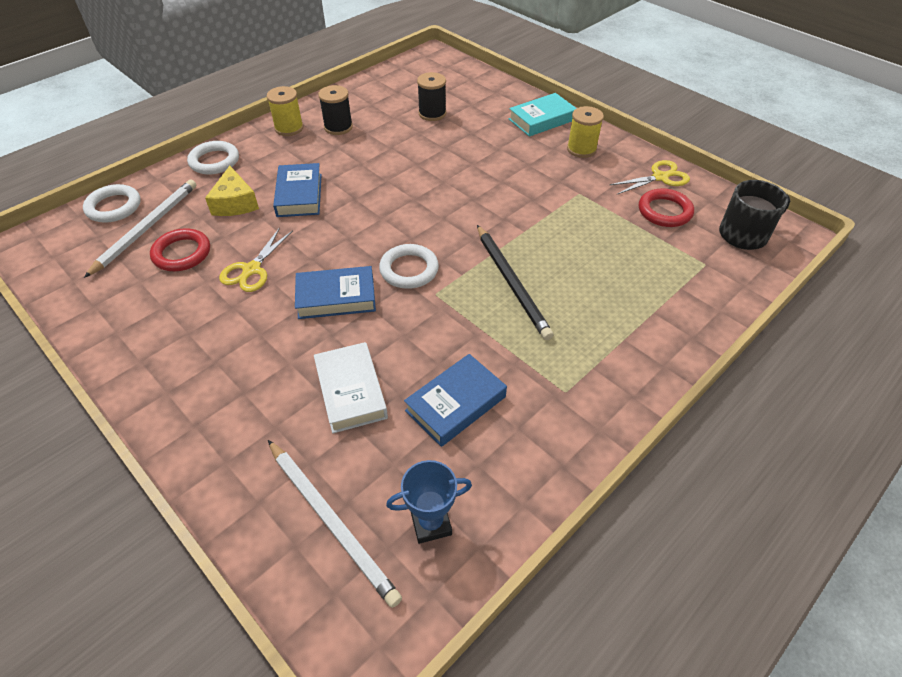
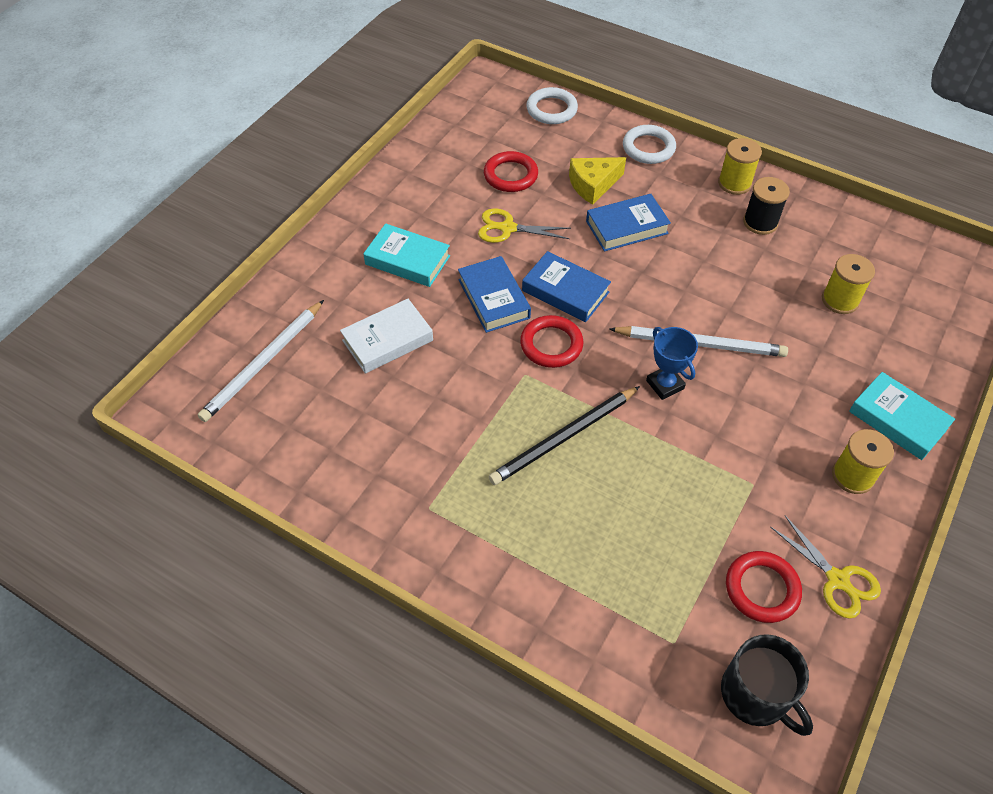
camera: 75 degrees right, 5 degrees up
white pencil [84,180,196,278] -> white pencil moved to [609,326,788,357]
white ring [379,244,439,289] -> red ring [520,315,583,368]
blue trophy [386,460,472,544] -> blue trophy moved to [646,327,698,400]
blue book [404,354,507,447] -> blue book moved to [522,251,611,322]
black spool [417,72,446,121] -> yellow spool [822,254,875,314]
none -> turquoise book [363,224,450,287]

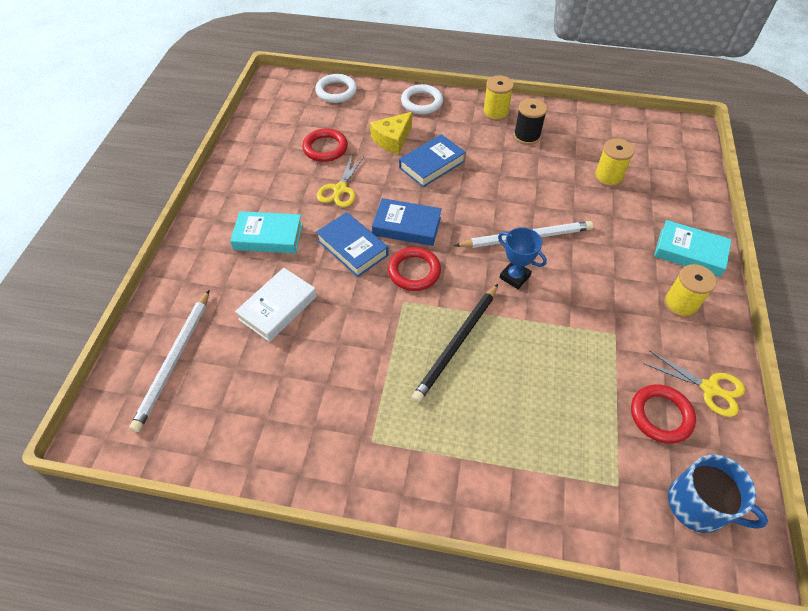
camera: 20 degrees left, 0 degrees up
yellow scissors [478,208,571,243] -> yellow scissors turned 60 degrees counterclockwise [317,155,364,207]
black mug [721,634,813,736] -> blue mug [668,455,768,533]

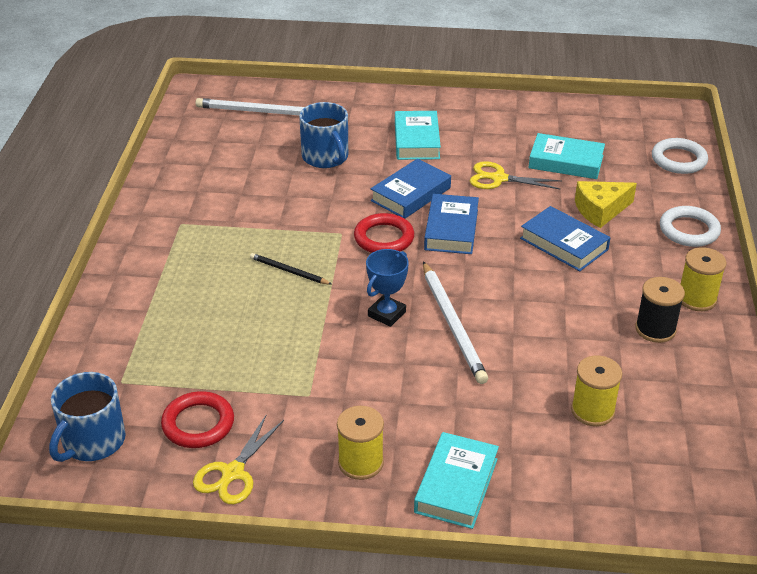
camera: 85 degrees right, 15 degrees down
white book [235,268,317,342] -> blue mug [299,102,348,168]
red ring [302,128,348,162] -> turquoise book [529,133,605,179]
yellow cheese [370,112,412,154] -> yellow cheese turned 60 degrees counterclockwise [575,181,637,228]
black pencil [412,284,498,403] -> black pencil [250,253,332,285], size x0.54

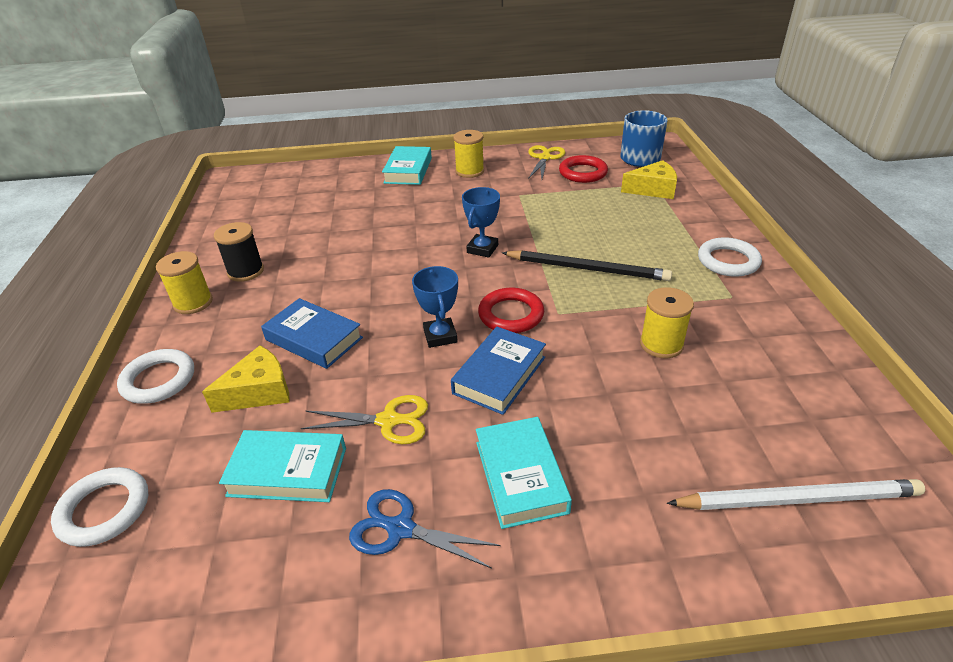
camera: 170 degrees right, 0 degrees up
black pencil [250,253,332,285] -> black pencil [502,250,672,281], size x1.85
blue mug [299,102,348,168] -> none
white pencil [423,261,488,384] -> none
blue book [424,194,479,254] -> blue trophy [412,266,458,348]
yellow spool [571,356,622,426] -> yellow spool moved to [640,287,694,358]
none -> blue scissors [349,489,501,569]
none -> yellow cheese [621,160,677,199]
none -> white ring [698,237,762,277]

